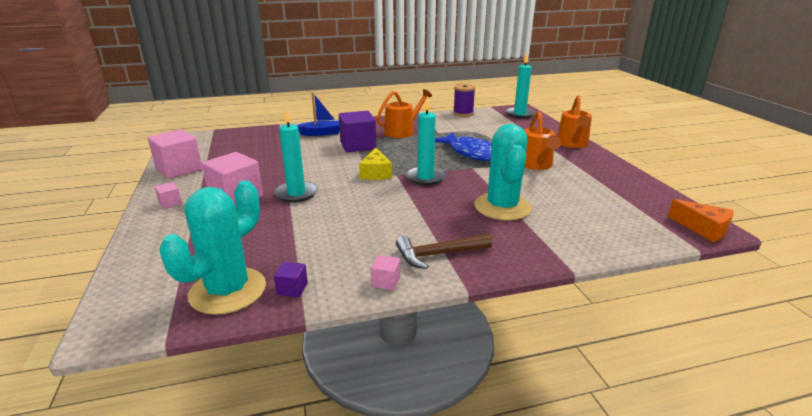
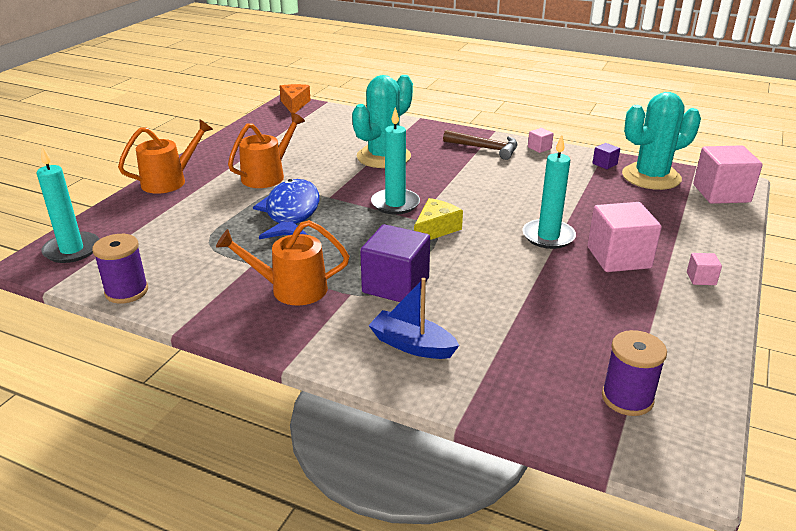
camera: 140 degrees left, 5 degrees up
pink cube [148,129,203,179] -> pink cube moved to [693,145,763,204]
none -> purple spool [602,330,667,416]

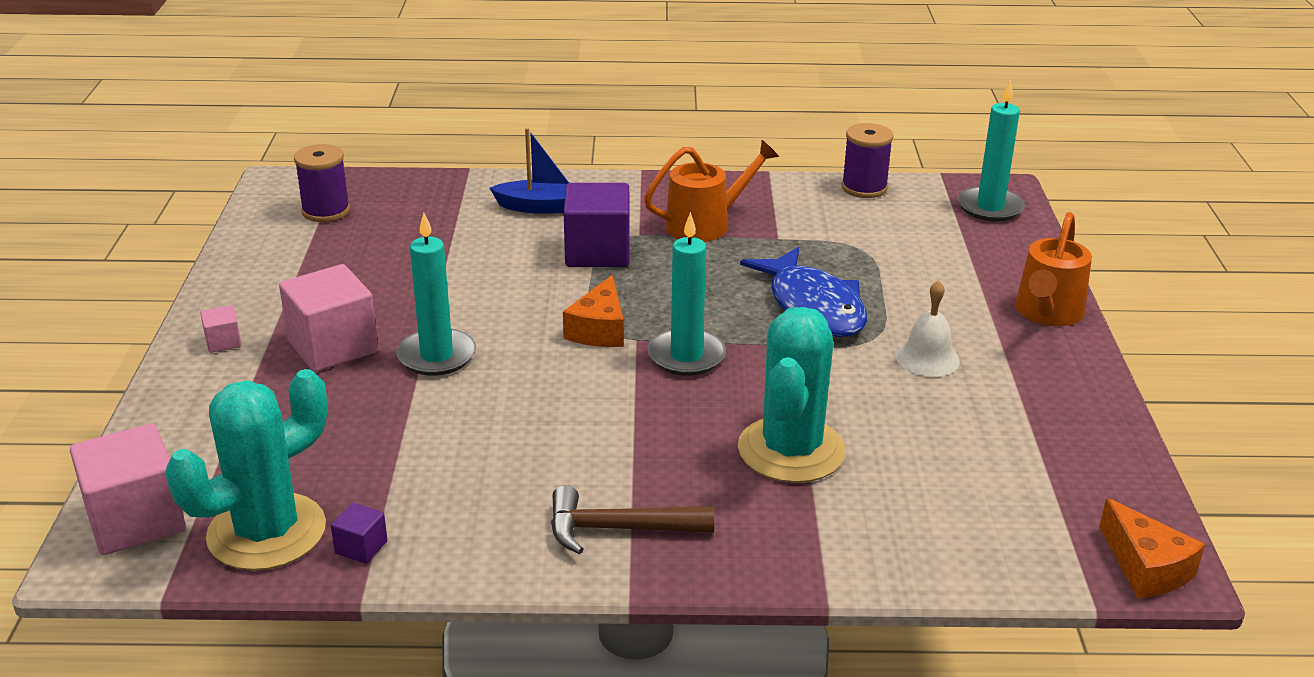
camera: 155 degrees right, 0 degrees up
orange watering can [228,112,305,188] -> white bell [896,280,960,377]
yellow cheese [414,198,463,240] -> orange cheese [563,275,624,347]
pink cube [528,128,554,153] -> none

